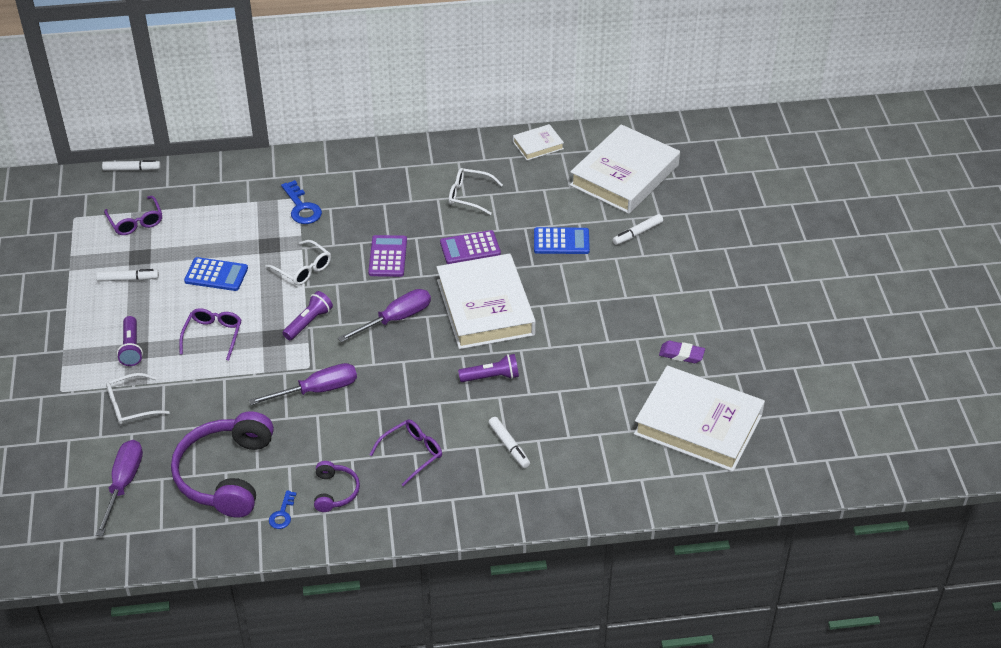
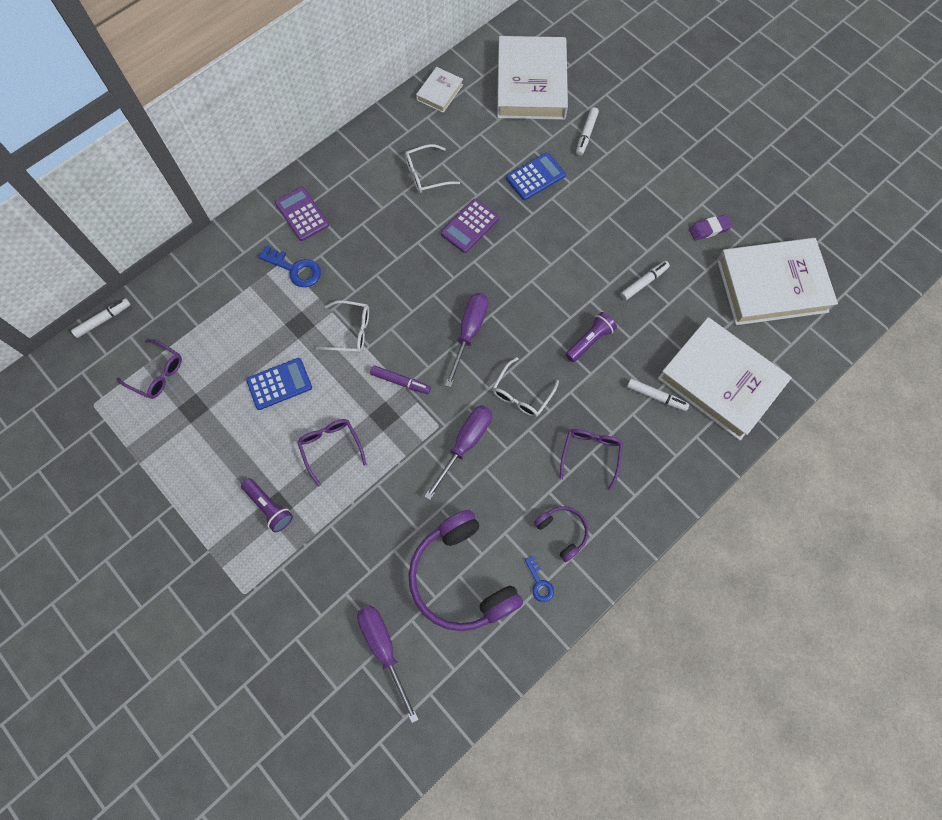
camera: 35 degrees left, 25 degrees up
white marker [96,269,159,282] -> white marker moved to [620,261,670,301]
white glasses [106,373,170,425] -> white glasses moved to [492,357,559,417]
purple flashlight [283,291,333,340] -> purple marker [370,365,431,394]
purple calculator [368,235,407,277] -> purple calculator moved to [275,187,329,241]
white book [437,253,536,349] -> white book moved to [658,317,792,441]

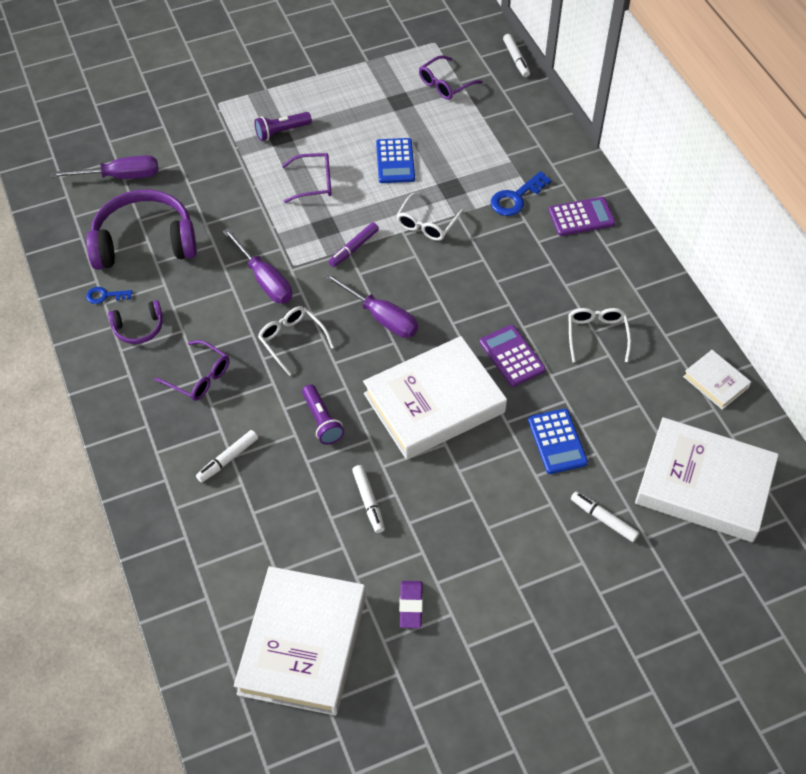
camera: 110 degrees right, 15 degrees down
white book [658,317,792,441] -> white book moved to [363,336,507,460]

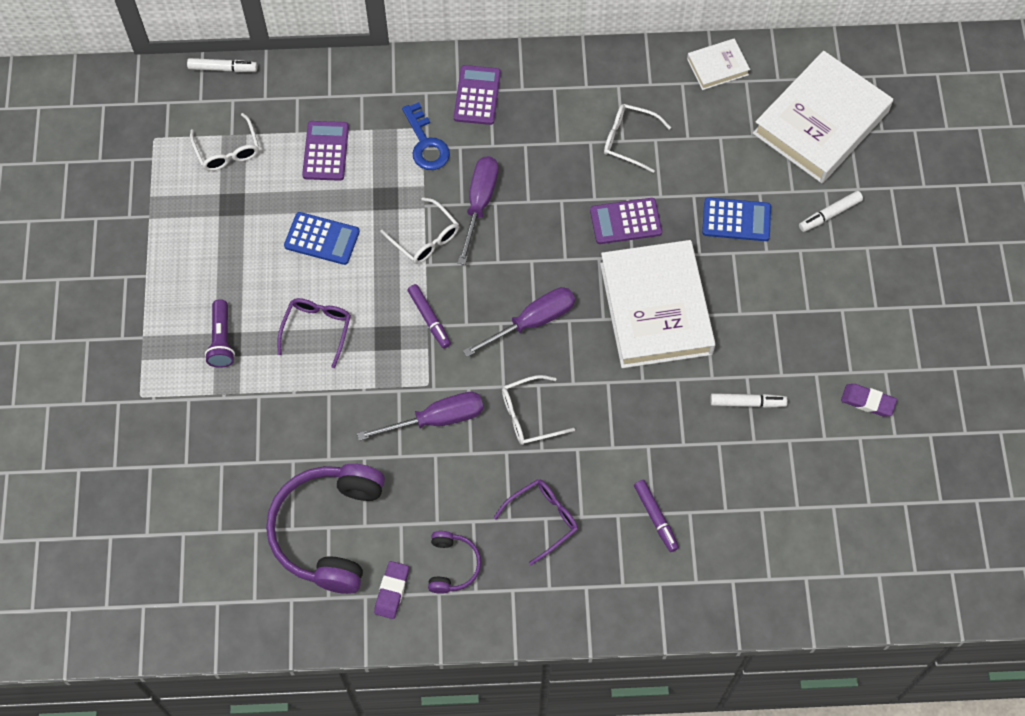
camera: 70 degrees left, 10 degrees up
purple screwdriver [51,155,158,179] -> purple screwdriver moved to [458,156,499,265]
blue key [86,287,132,304] -> purple eraser [374,561,409,619]
white marker [196,430,258,483] -> purple marker [634,480,679,552]
white book [234,566,366,716] -> none
purple flashlight [302,384,344,445] -> none
purple glasses [419,55,483,100] -> white glasses [190,113,259,171]
none -> purple calculator [302,121,349,181]

